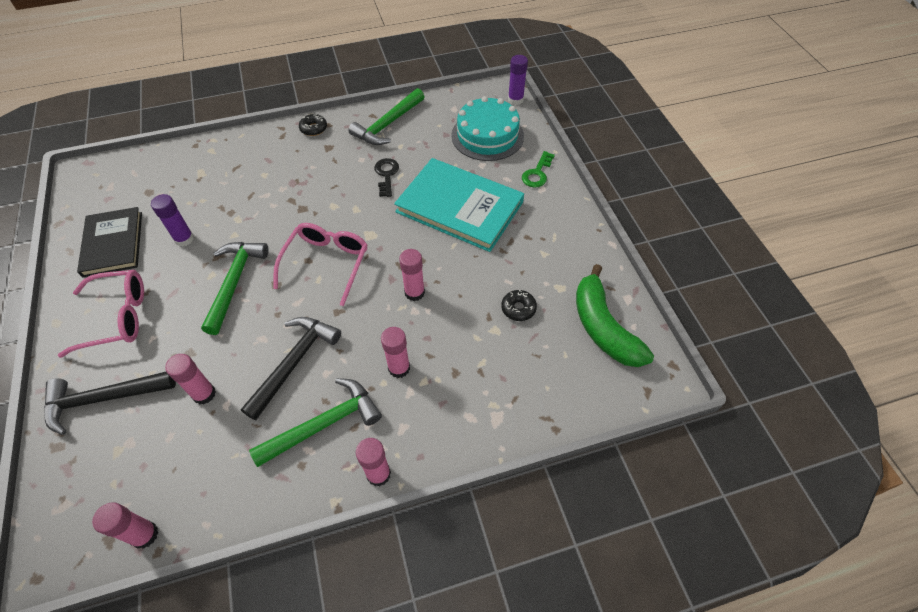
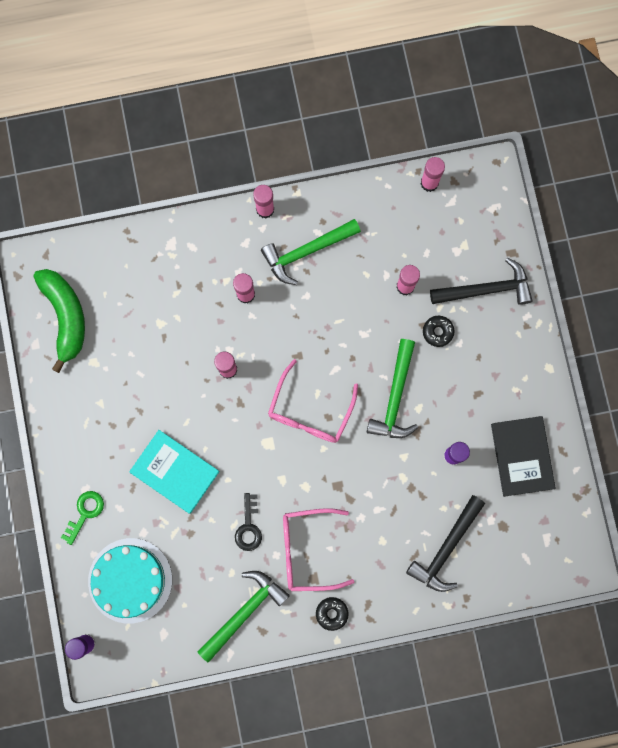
camera: 175 degrees left, 25 degrees up
pink glasses [58,270,144,358] -> pink glasses moved to [283,508,354,591]
black hammer [241,317,341,420] -> black hammer moved to [406,495,485,592]
turquoise book [394,158,524,252] -> turquoise book [129,430,220,514], size x0.67
black donut [501,290,537,321] -> black donut moved to [423,316,455,347]

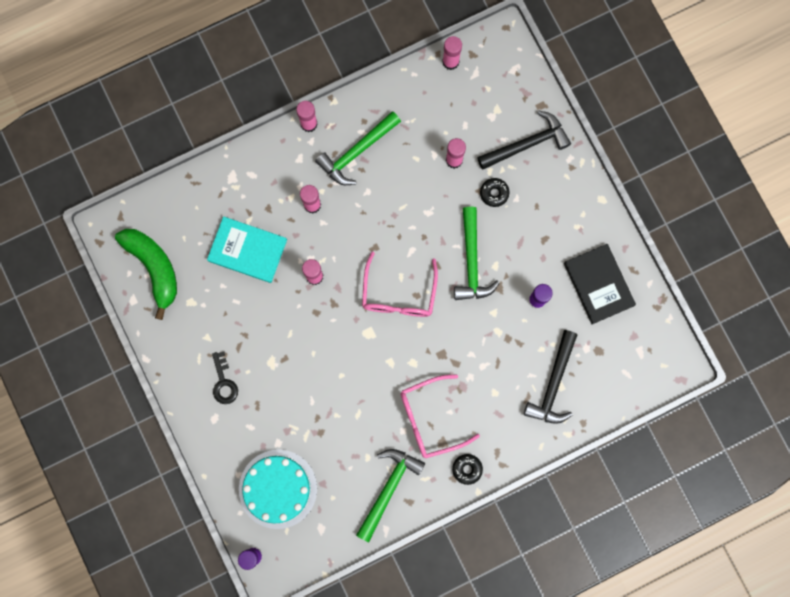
camera: 15 degrees left, 0 degrees up
green key [61,491,104,545] -> none
turquoise book [129,430,220,514] -> turquoise book moved to [207,216,287,283]
black key [235,493,262,551] -> black key moved to [212,352,238,404]

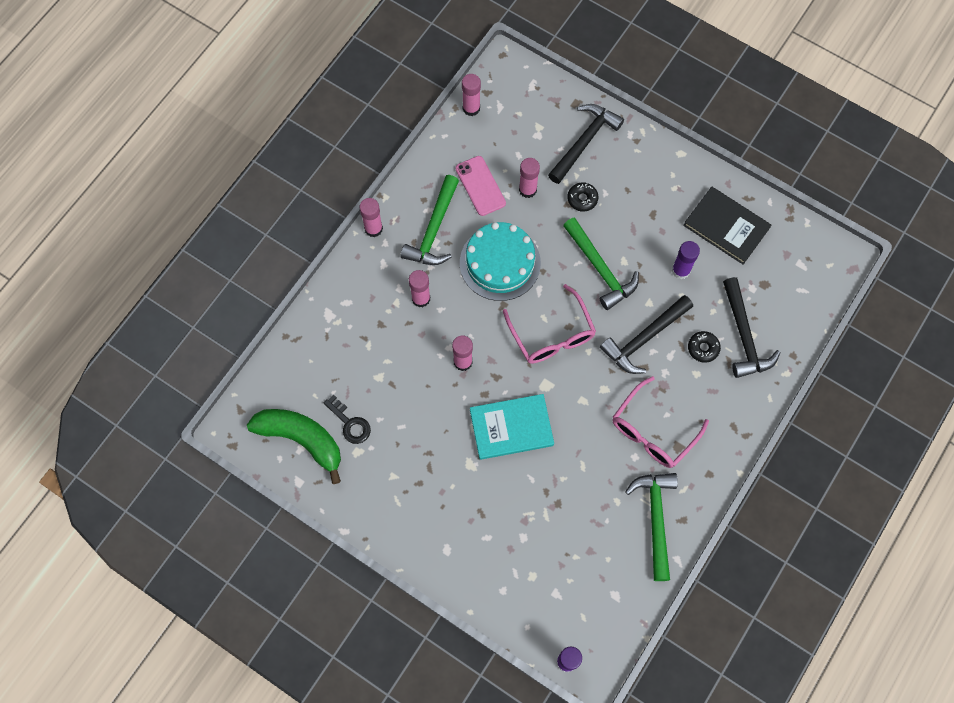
camera: 30 degrees left, 10 degrees down
turquoise book [207,216,287,283] -> turquoise book moved to [470,394,554,460]
black key [212,352,238,404] -> black key moved to [324,395,371,444]
turquoise cake [239,450,317,529] -> turquoise cake moved to [460,222,541,301]
black donut [452,454,483,485] -> black donut moved to [688,331,721,363]
none -> pink phone [456,156,506,216]
none -> black hammer [600,295,693,374]

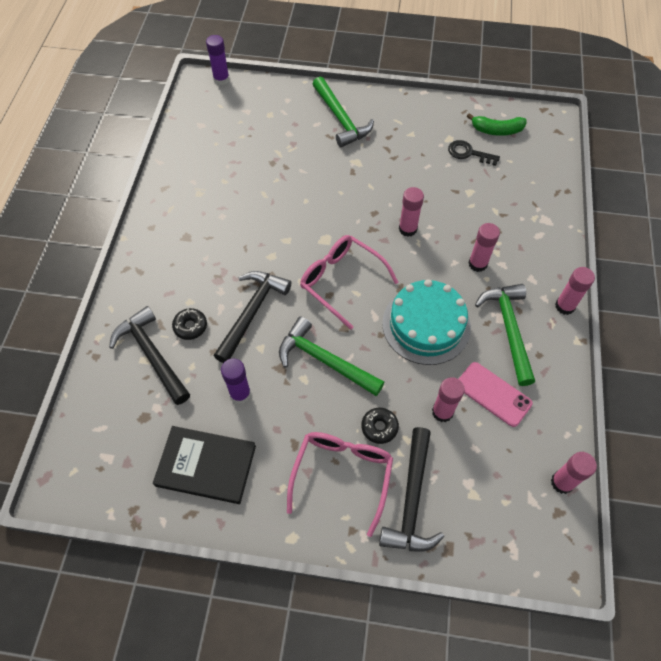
camera: 155 degrees right, 10 degrees down
green banana [247,409,341,484] -> green banana [467,113,526,136], size x0.62
turquoise book [470,394,554,460] -> none
pink glasses [612,376,709,468] -> pink glasses moved to [287,432,393,537]
green hammer [625,473,678,581] -> green hammer moved to [313,77,374,147]

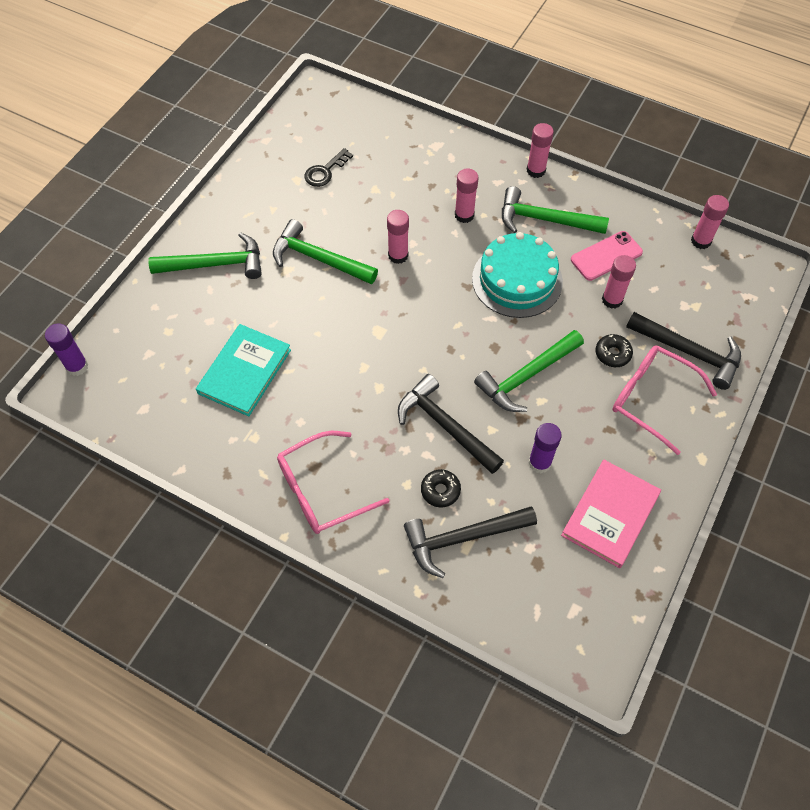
camera: 70 degrees left, 0 degrees up
black book [153,426,256,504] -> pink book [561,459,661,568]
pink glasses [300,235,398,330] -> pink glasses moved to [277,431,389,534]
green banana [467,113,526,136] -> none
none -> turquoise book [196,324,291,416]
none -> green hammer [273,219,378,284]

